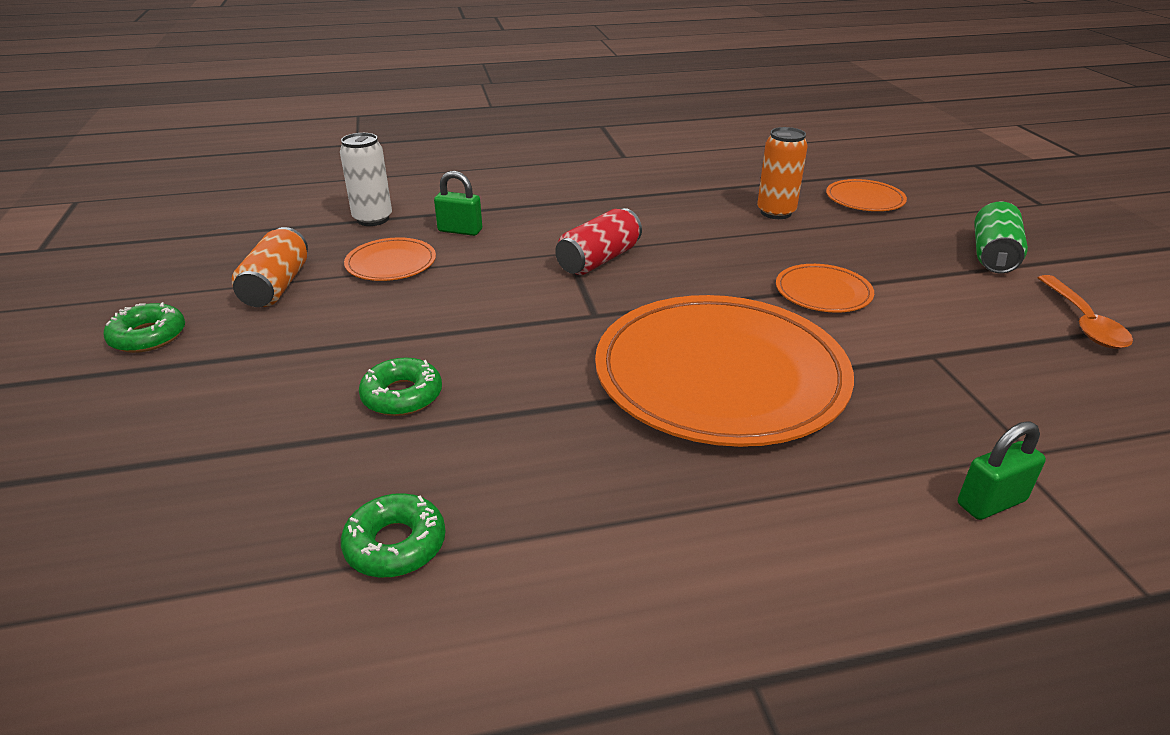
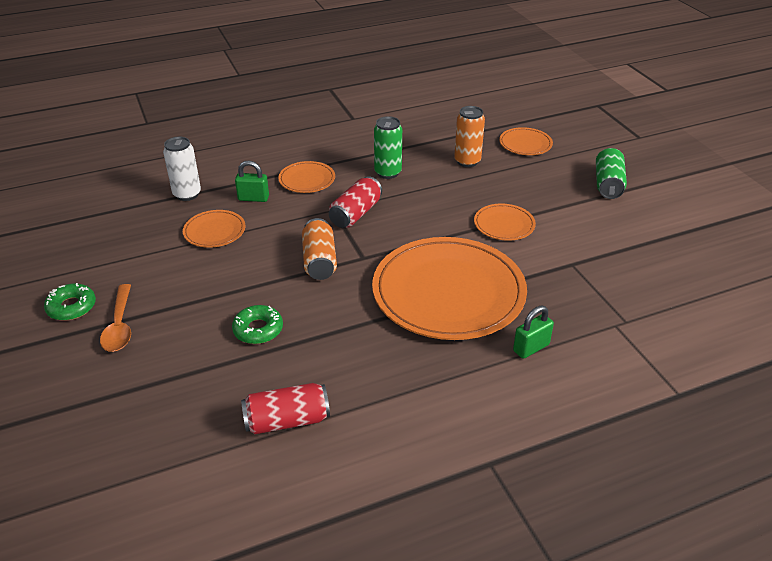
camera: 10 degrees left, 5 degrees up
orange can [232,227,308,307] -> orange can moved to [302,218,337,280]
green donut [341,493,445,578] -> red can [241,383,330,434]
green padlock [958,421,1046,520] -> green padlock moved to [513,306,554,359]
orange spoon [1038,275,1133,349] -> orange spoon moved to [100,284,131,352]
none -> orange plate [278,161,335,193]
none -> green can [374,116,402,179]

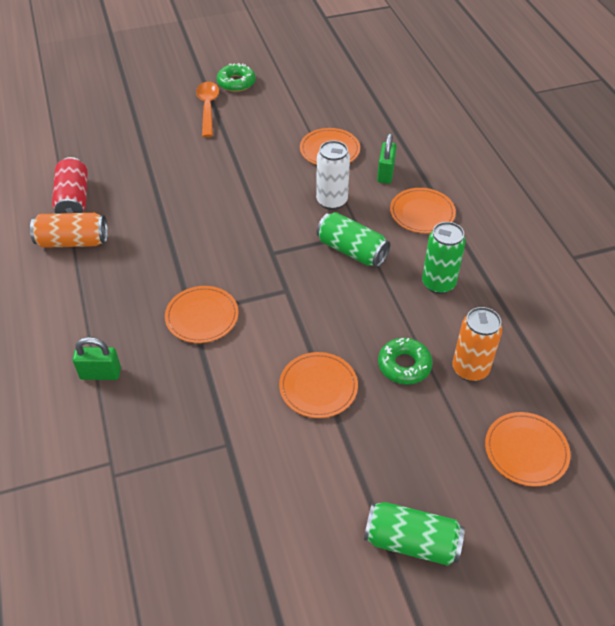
camera: 95 degrees right, 10 degrees up
orange spoon [100,284,131,352] -> orange spoon turned 90 degrees clockwise [196,82,219,137]
white can [163,137,201,201] -> white can moved to [316,141,350,210]
green donut [232,305,283,344] -> green donut moved to [378,338,433,384]
orange can [302,218,337,280] -> orange can moved to [30,213,108,248]
red can [329,176,382,228] -> green can [316,212,390,267]
orange plate [372,237,527,340] -> orange plate [165,286,238,343], size x0.44
green padlock [513,306,554,359] -> green padlock turned 60 degrees counterclockwise [73,337,121,380]

